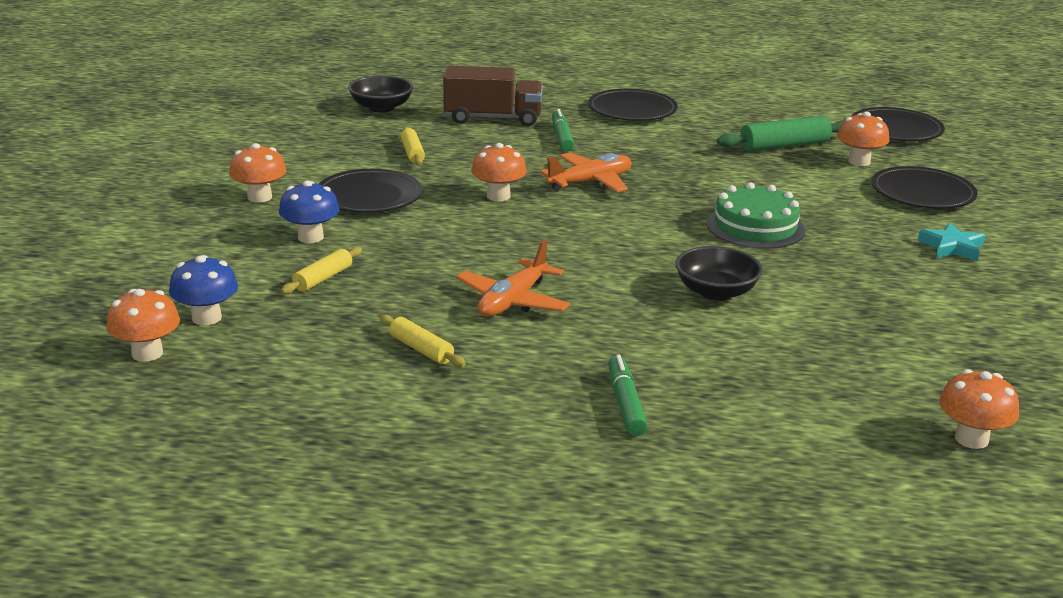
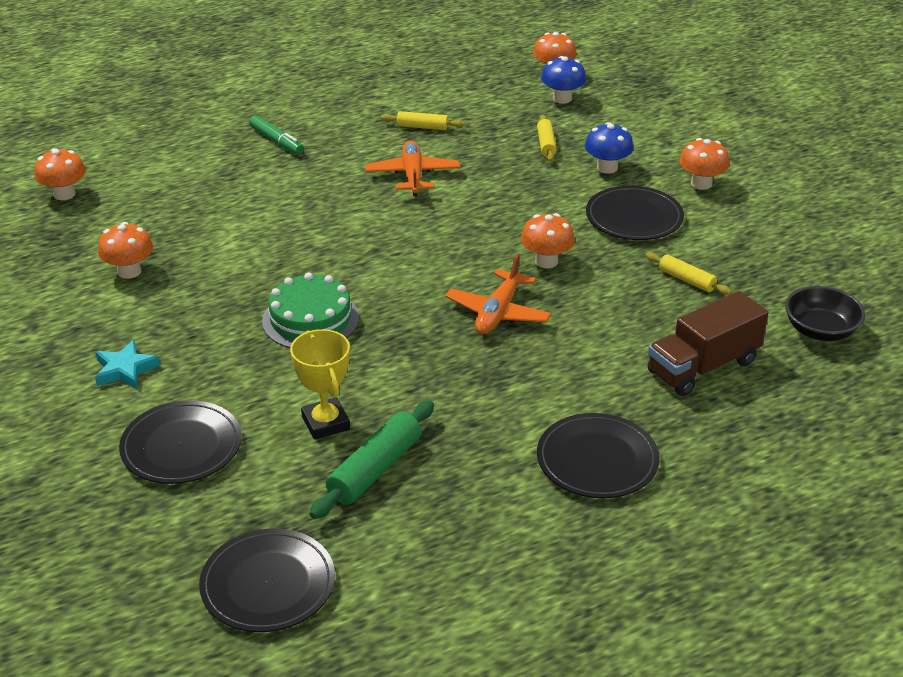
camera: 145 degrees right, 10 degrees up
green marker [552,109,574,152] -> none
black bowl [675,246,763,301] -> none
orange mushroom [837,112,889,166] -> orange mushroom moved to [98,222,153,279]
none -> yellow trophy [290,329,350,440]

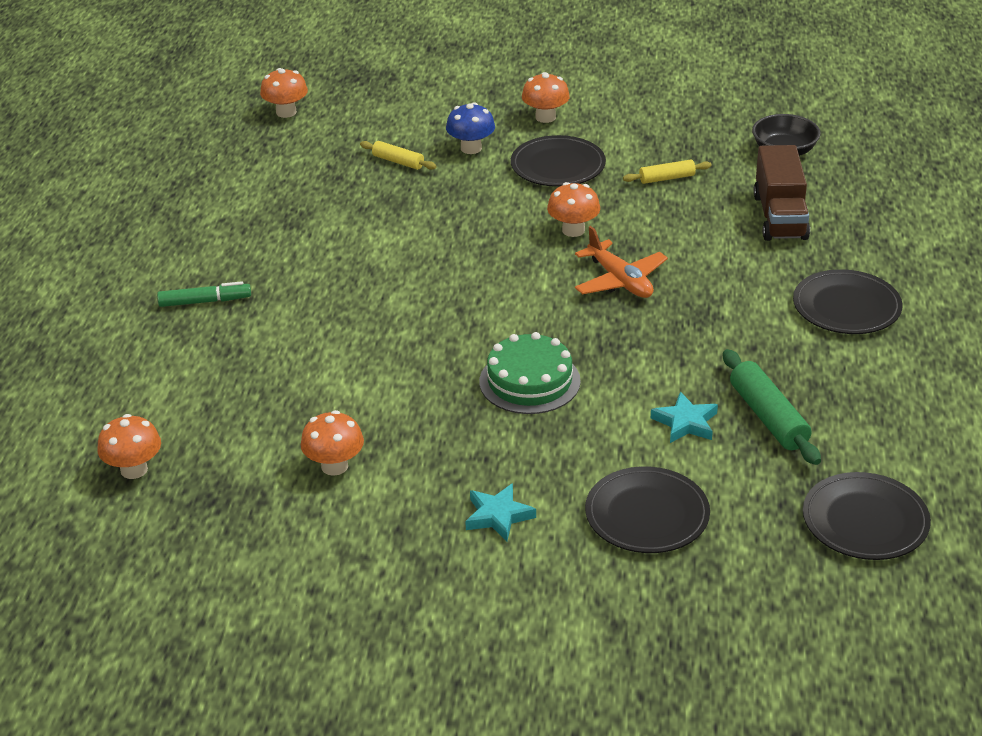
camera: 55 degrees left, 0 degrees up
yellow trophy [290,329,350,440] -> turquoise star [651,392,718,443]
orange plane [365,140,460,196] -> none
yellow rolling pin [381,111,465,130] -> none
blue mushroom [541,56,586,104] -> none

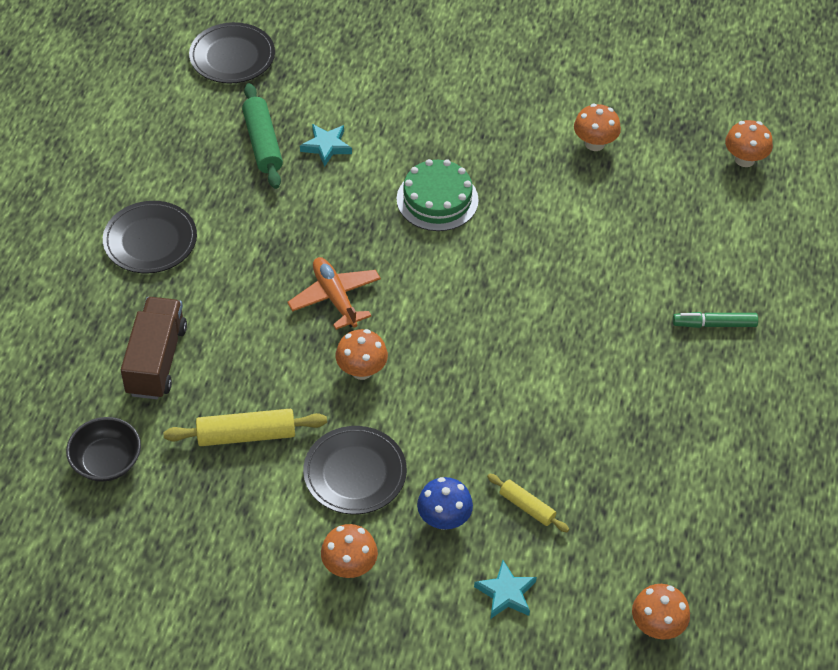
camera: 175 degrees left, 15 degrees up
turquoise star [465,483,536,541] -> turquoise star moved to [474,560,537,619]
black plate [585,466,710,553] -> none
yellow rolling pin [623,160,711,184] -> yellow rolling pin [163,409,327,446], size x1.67

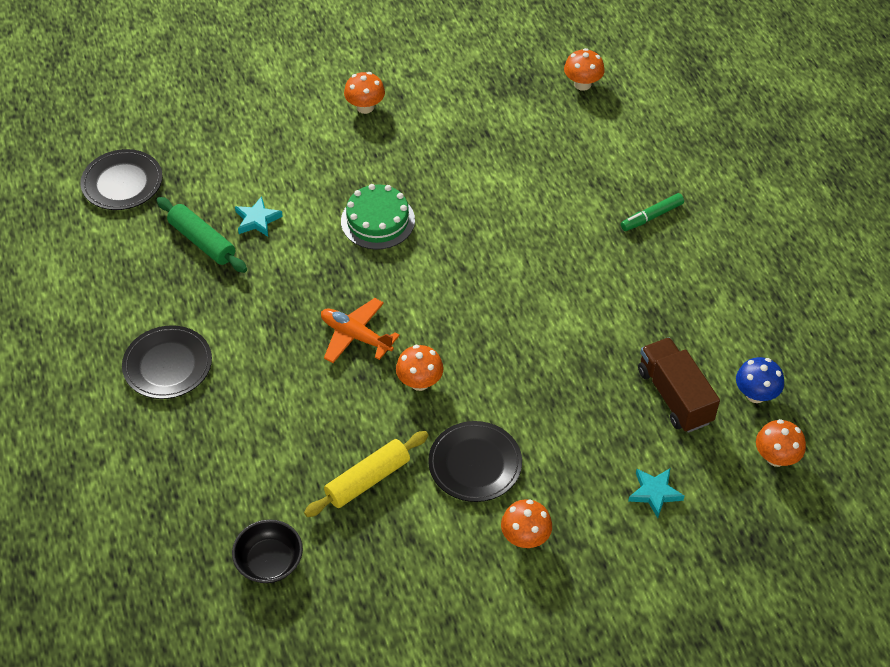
camera: 30 degrees left, 0 degrees up
brown truck [121,297,187,399] -> brown truck moved to [638,337,720,433]
blue mushroom [417,477,473,530] -> blue mushroom moved to [736,357,784,403]
yellow rolling pin [487,474,569,532] -> none
orange mushroom [574,104,621,151] -> orange mushroom moved to [344,72,385,114]

